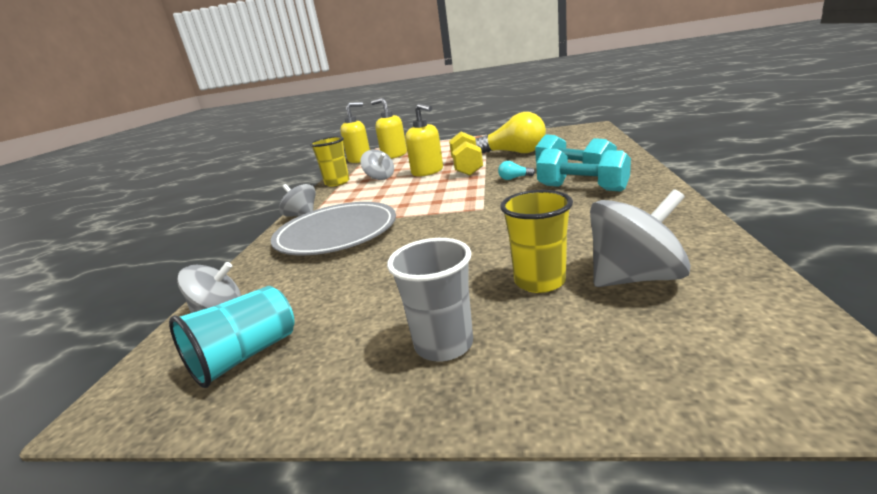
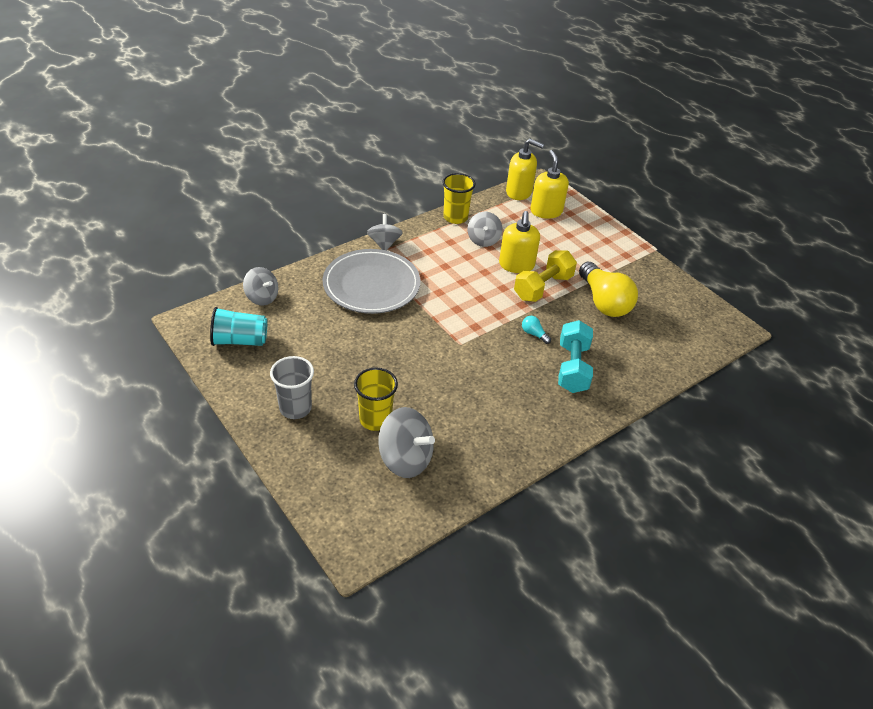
camera: 40 degrees right, 20 degrees up
turquoise dumbbell [536,149,631,192] -> none

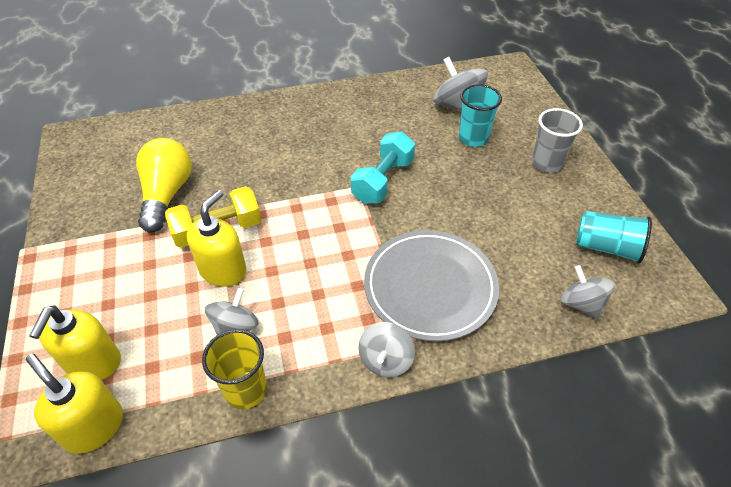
camera: 155 degrees left, 5 degrees up
yellow cup [354,368,398,431] -> turquoise cup [459,84,502,147]
turquoise light bulb [522,316,551,344] -> none
turquoise dumbbell [558,320,593,393] -> turquoise dumbbell moved to [351,131,415,204]

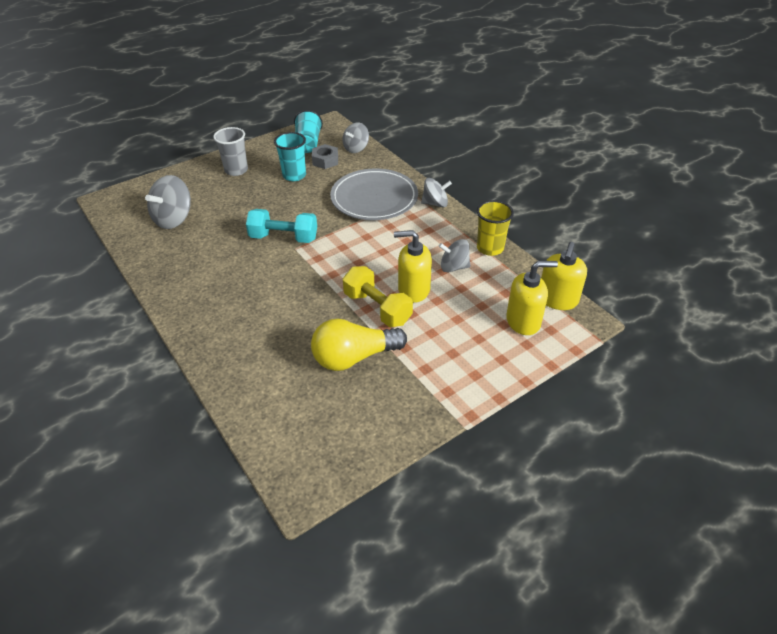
camera: 110 degrees left, 5 degrees down
turquoise cup [459,84,502,147] -> turquoise cup moved to [274,132,306,181]
none -> grey nut [312,144,338,169]

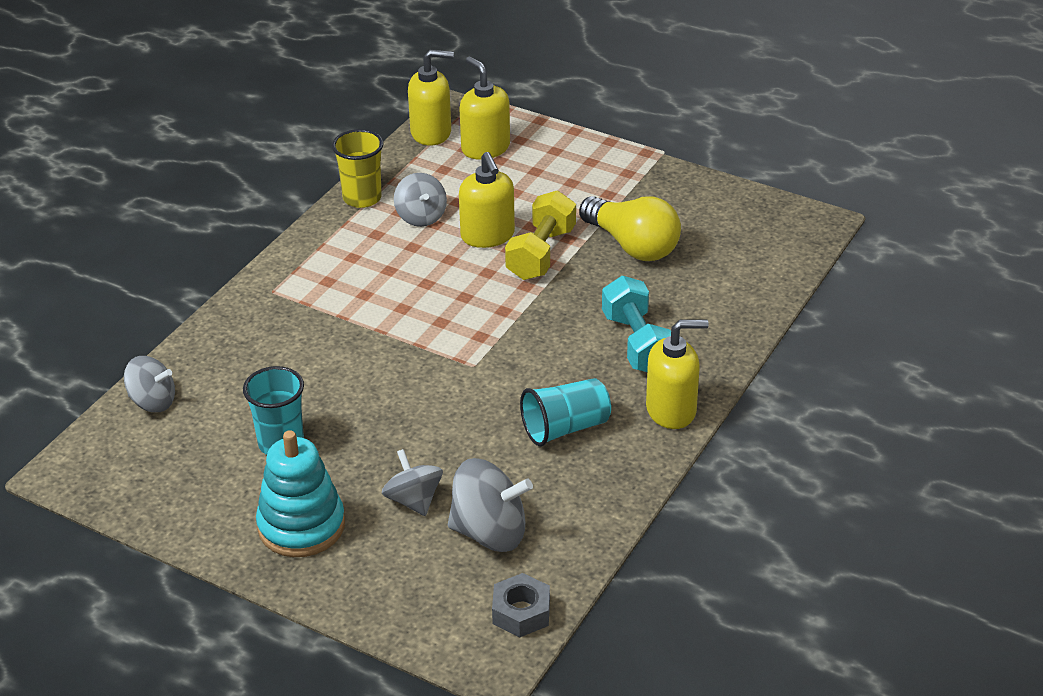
camera: 115 degrees left, 5 degrees down
grey cup [213,127,248,176] -> turquoise stacking toy [256,430,345,557]
turquoise dumbbell [246,209,317,243] -> turquoise dumbbell moved to [602,276,671,372]
turquoise cup [294,110,323,153] -> turquoise cup moved to [520,378,611,446]
grey nut [312,144,338,169] -> grey nut moved to [492,573,550,637]
grey plate [330,169,418,220] -> none
grey spinning top [421,178,452,207] -> grey spinning top moved to [382,449,443,516]
none -> yellow soap dispenser [646,319,709,429]

